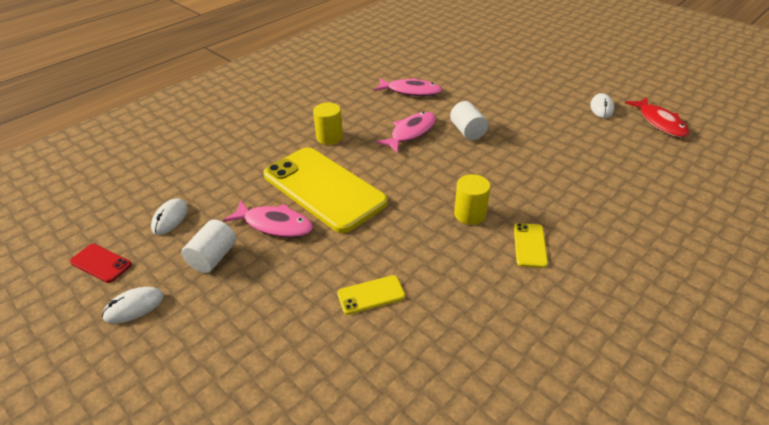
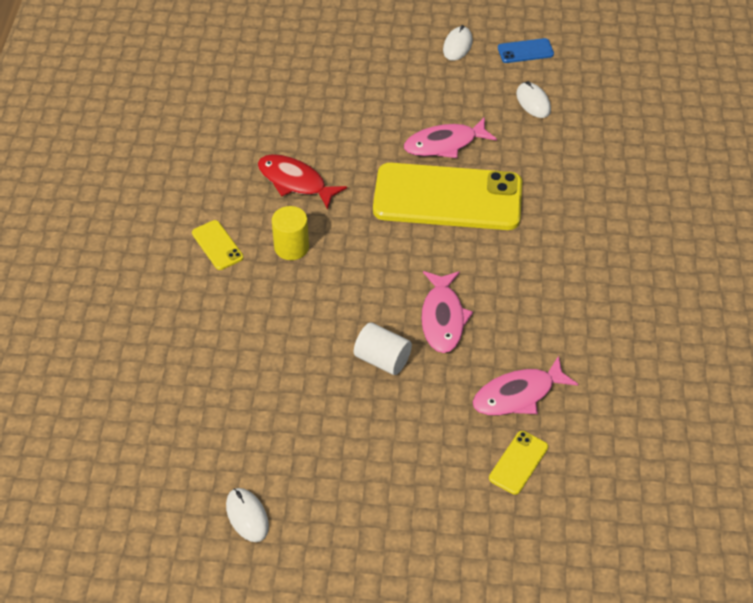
camera: 140 degrees right, 10 degrees up
red phone [70,244,132,283] -> blue phone [498,38,554,63]
white cylinder [182,219,236,273] -> none
yellow cylinder [313,103,343,145] -> none
yellow phone [337,275,405,315] -> yellow phone moved to [489,431,548,495]
red fish [625,97,689,137] -> red fish moved to [258,154,347,210]

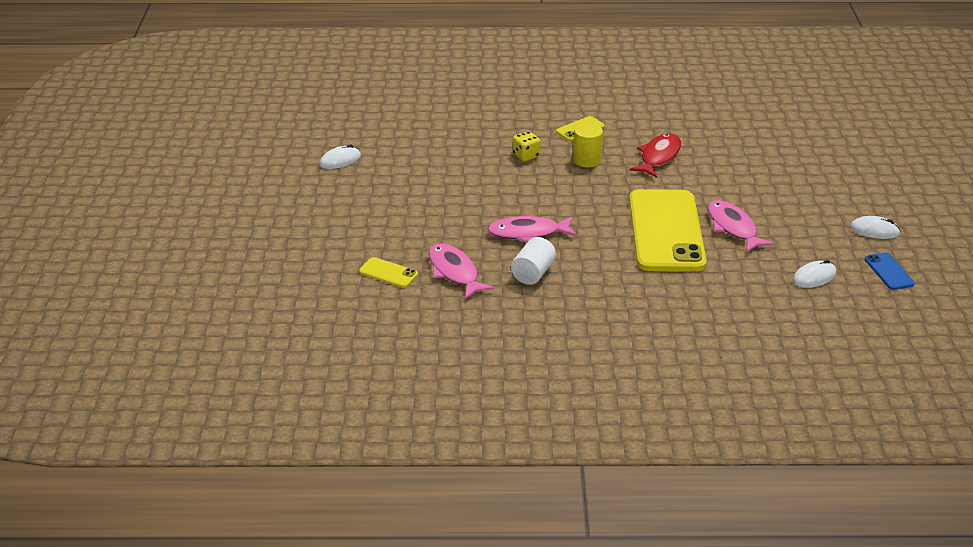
camera: 85 degrees right, 15 degrees down
white cylinder [354,322,412,375] -> white cylinder moved to [511,237,556,285]
none -> yellow dice [513,131,540,161]

